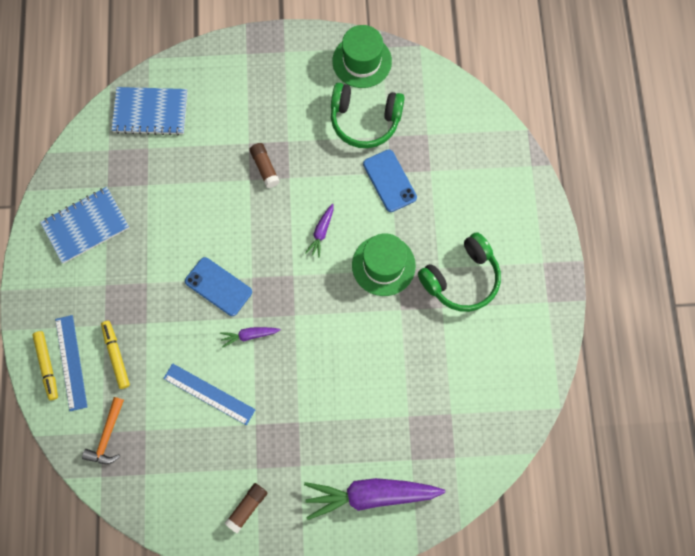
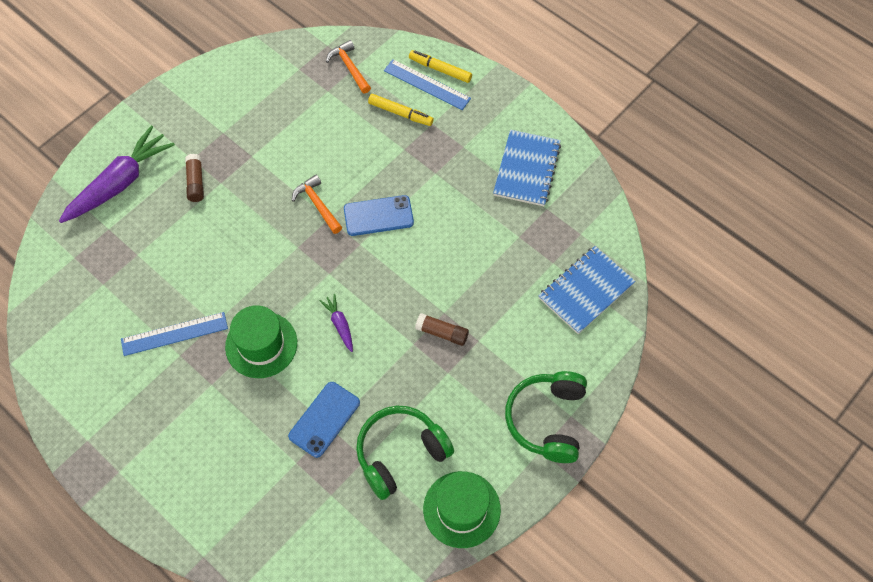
camera: 135 degrees right, 10 degrees down
blue ruler [163,363,256,425] -> blue ruler moved to [121,312,228,356]
purple carrot [220,327,281,348] -> orange hammer [292,175,342,234]
brown glue stick [224,483,267,534] -> brown glue stick moved to [185,154,204,202]
blue phone [363,149,417,212] -> blue phone turned 75 degrees counterclockwise [288,382,360,458]
green headphones [418,232,501,312] -> green headphones moved to [505,371,587,463]

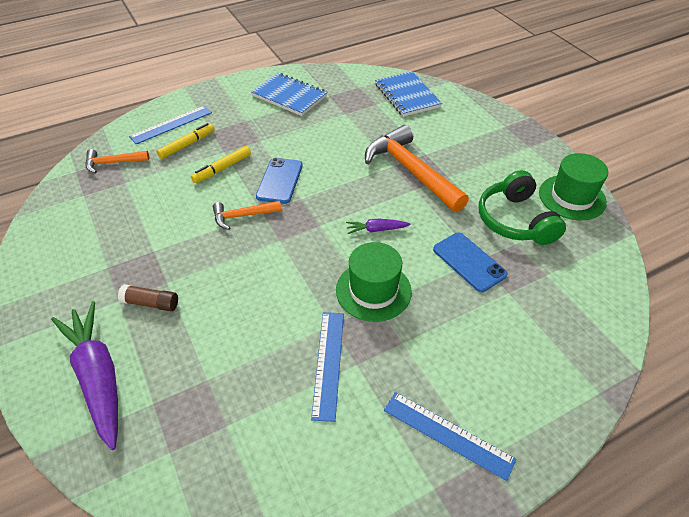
camera: 70 degrees left, 15 degrees down
yellow marker [409,50,472,83] -> yellow marker moved to [191,146,251,183]
brown glue stick [415,313,469,346] -> orange hammer [365,125,469,212]
green headphones [505,371,587,463] -> none
none -> blue ruler [384,392,516,481]

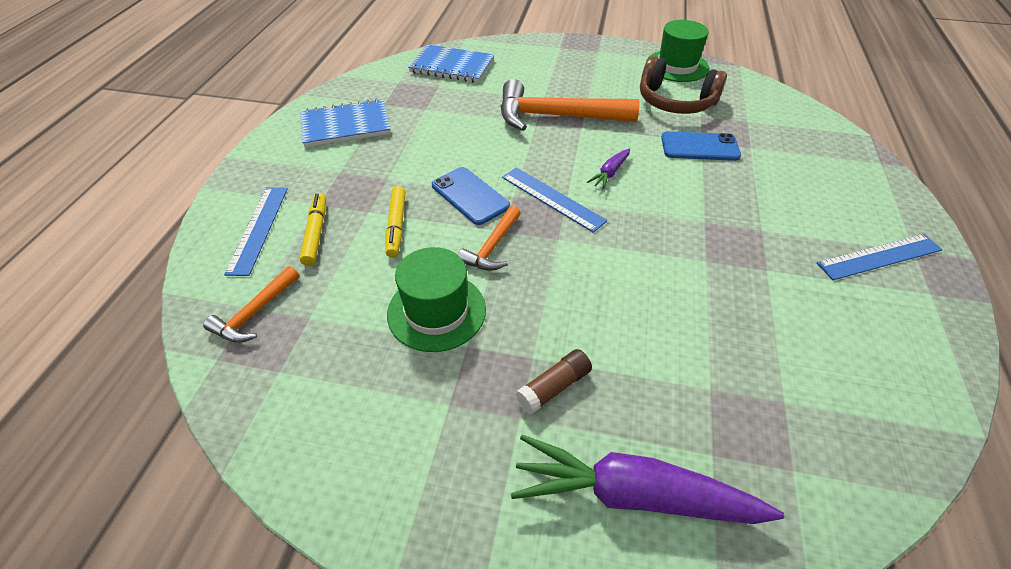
camera: 50 degrees left, 0 degrees up
blue ruler [311,312,344,422] -> blue ruler moved to [502,167,607,233]
green hat [336,242,412,322] -> green hat moved to [387,247,486,352]
green headphones [479,170,566,245] -> brown headphones [640,56,727,114]

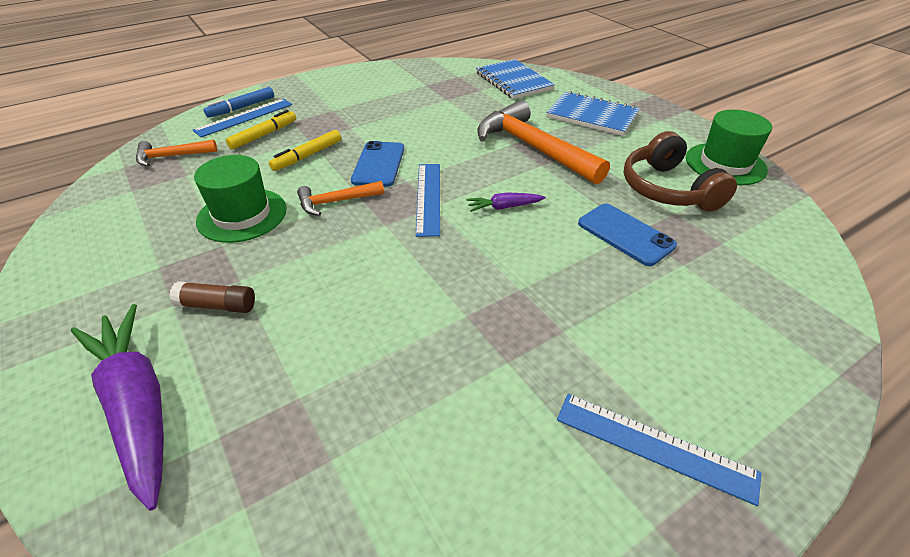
camera: 45 degrees right, 5 degrees down
blue notebook [300,99,391,147] -> blue notebook moved to [546,91,640,136]
none -> blue marker [204,87,274,118]

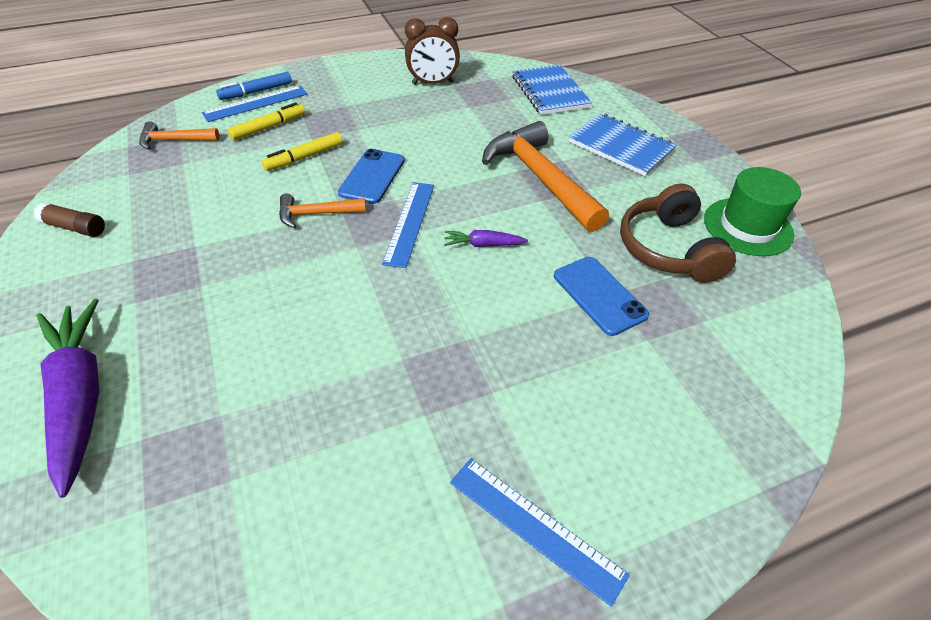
camera: 10 degrees right, 5 degrees up
brown glue stick [169,281,255,313] -> brown glue stick moved to [34,202,105,237]
green hat [194,155,287,243] -> none
none -> brown clock [405,17,460,85]

